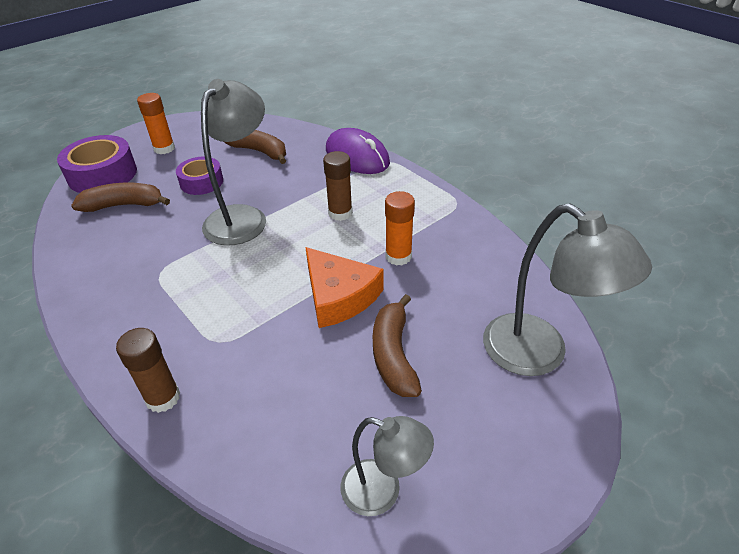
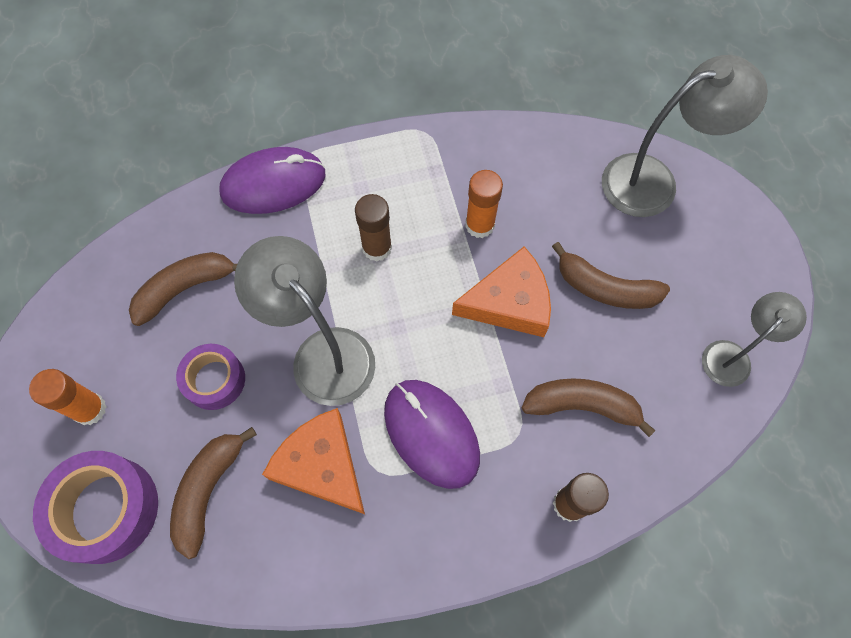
camera: 65 degrees left, 25 degrees up
none -> orange cheese [262,408,365,514]
none -> purple mouse [384,380,480,489]
none -> brown banana [522,378,655,437]

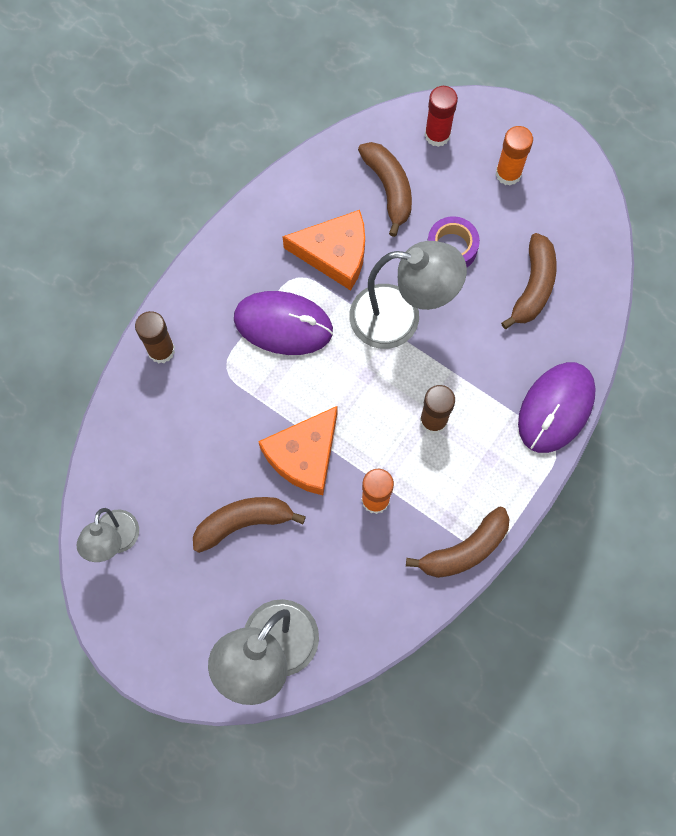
camera: 140 degrees right, 5 degrees up
purple tape [33,451,158,564] -> red glue stick [424,86,458,147]
brown banana [522,378,655,437] -> brown banana moved to [406,507,510,578]

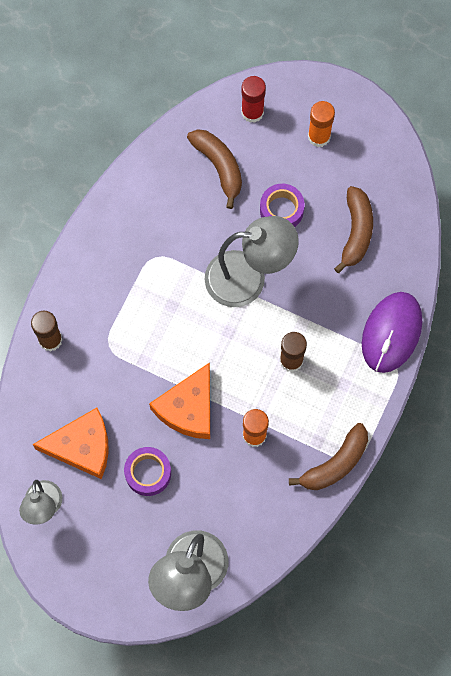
camera: 10 degrees left, 0 degrees up
brown banana [193,497,306,553] -> purple tape [124,447,171,496]
purple mouse [234,291,333,355] -> none
orange cheese [282,210,365,291] -> orange cheese moved to [33,408,109,479]

